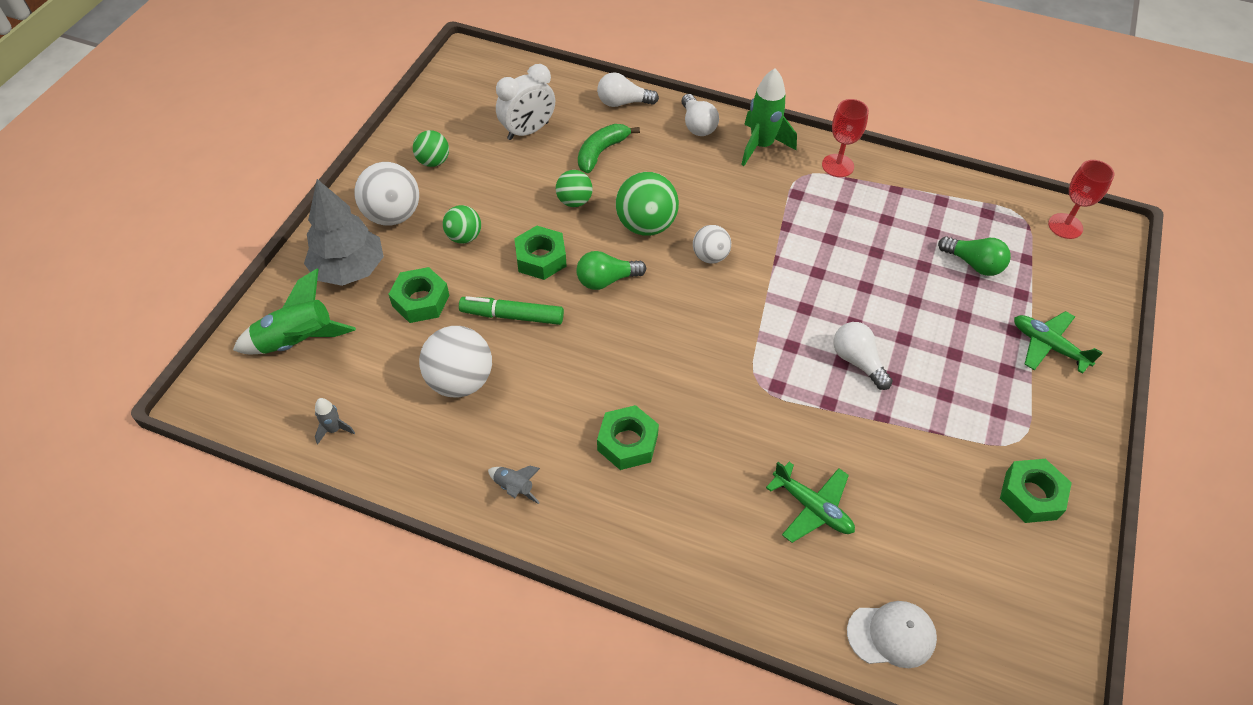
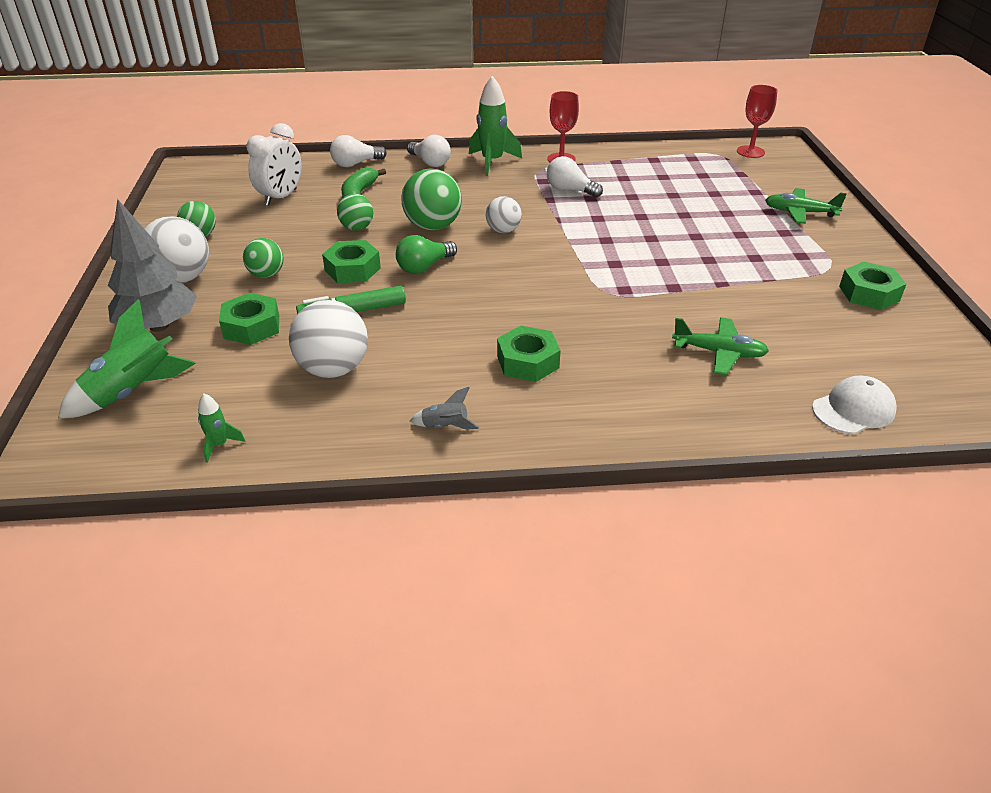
camera: 25 degrees left, 15 degrees down
grey rocket [315,398,355,444] -> green rocket [198,393,245,463]
white light bulb [834,322,893,390] -> white light bulb moved to [546,156,603,198]
green light bulb [938,236,1011,276] -> none

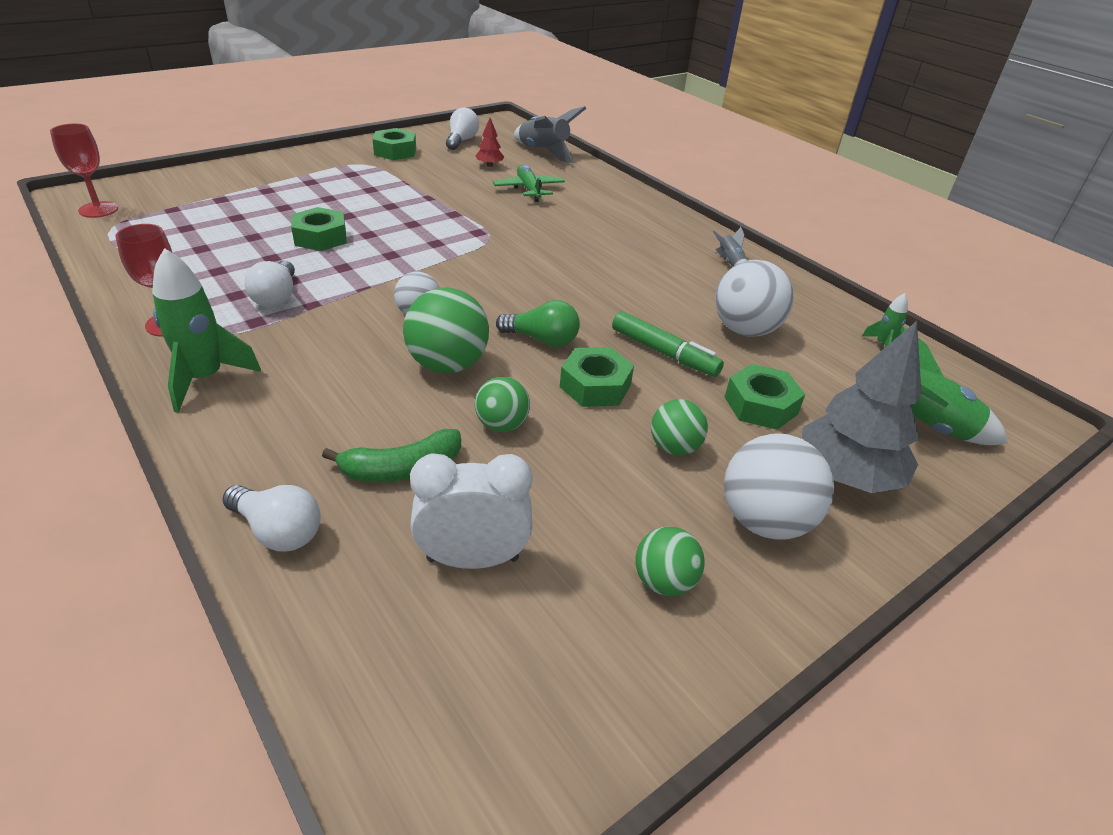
camera: 125 degrees left, 0 degrees up
white light bulb [407,135,451,167] -> white light bulb moved to [446,108,479,150]
green nut [497,326,561,382] -> green nut moved to [291,207,347,251]
green plane [765,188,847,224] -> none
white cap [812,376,897,434] -> grey rocket [514,106,586,163]
none -> red tree [475,118,504,167]

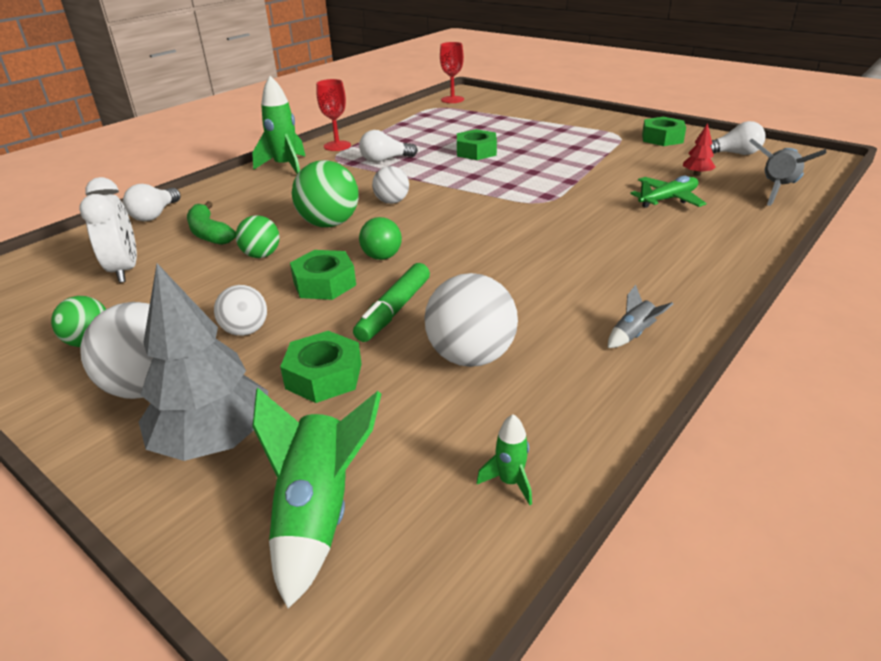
camera: 80 degrees right, 5 degrees down
green ball [651,399,708,455] -> white ball [214,285,267,336]

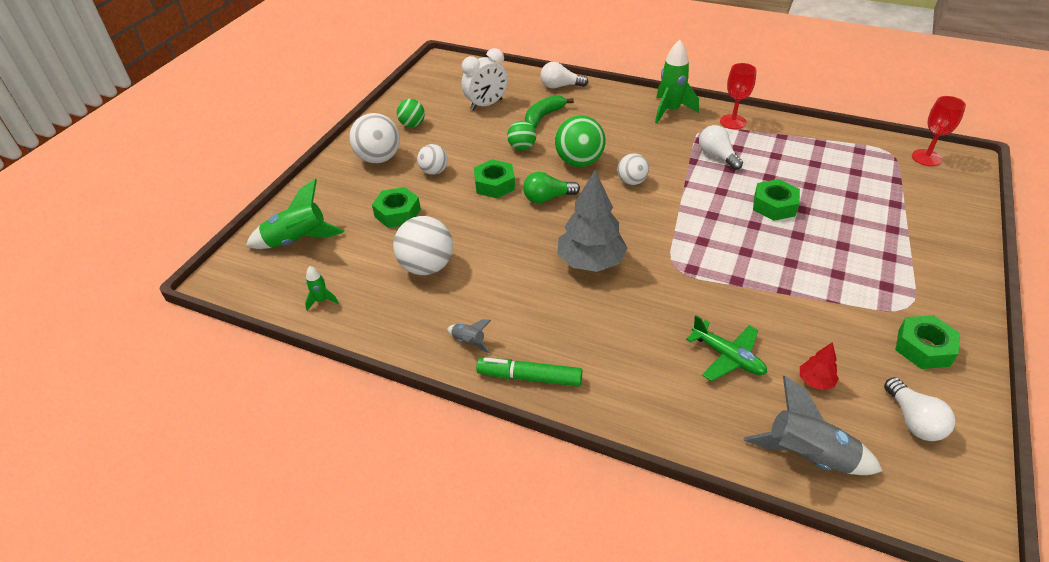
camera: 75 degrees right, 10 degrees up
grey tree [139,263,268,461] -> grey tree moved to [557,170,628,272]
green marker [353,263,430,342] -> green marker moved to [476,358,582,386]

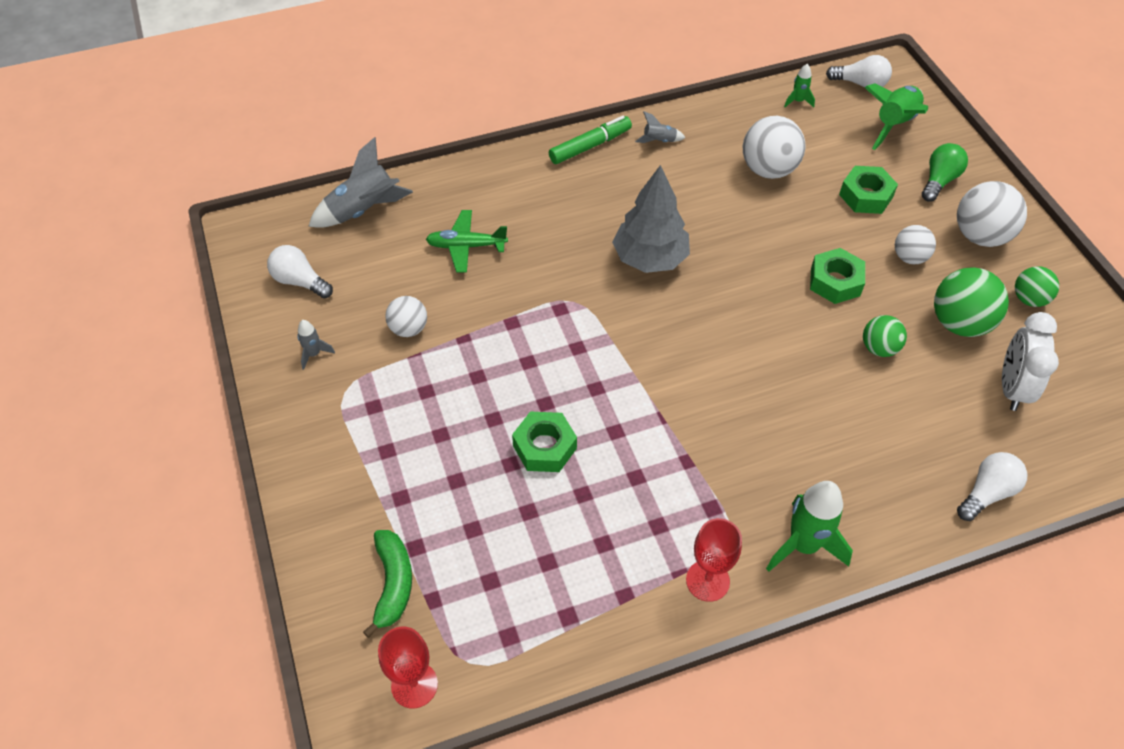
camera: 135 degrees right, 10 degrees up
green light bulb [523,172,580,203] -> green light bulb moved to [922,143,968,202]
green banana [525,95,574,128] -> green banana moved to [363,530,412,638]
green ball [555,116,605,167] -> green ball moved to [934,267,1009,337]
white ball [617,153,649,185] -> white ball moved to [385,296,427,337]
white light bulb [699,125,743,170] -> white light bulb moved to [826,55,892,88]
red tree [800,342,839,390] -> none
green nut [896,315,960,369] -> grey rocket [297,320,335,370]

